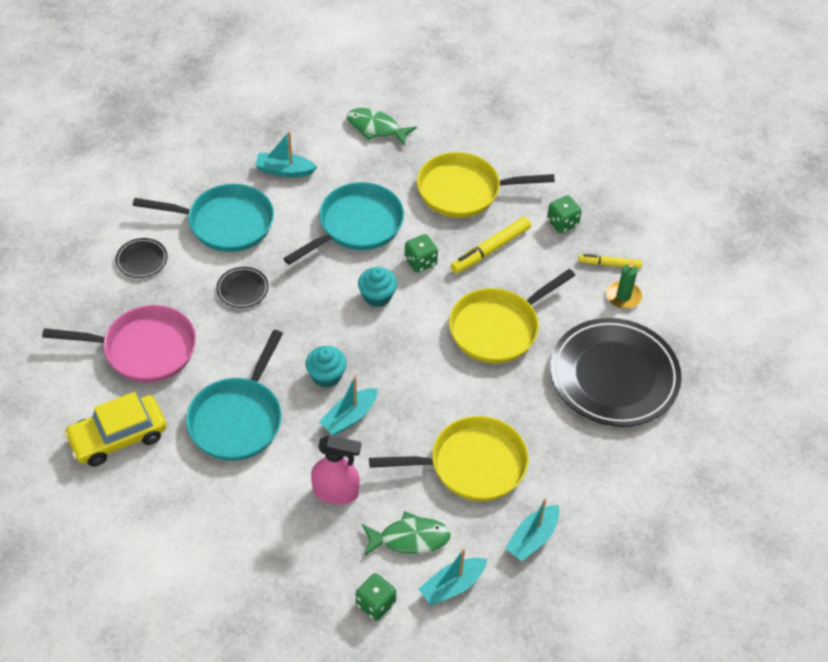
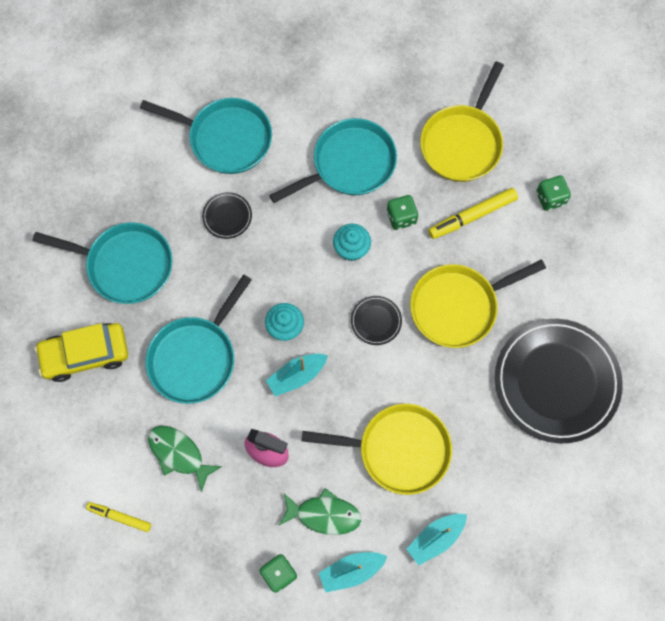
camera: 15 degrees right, 20 degrees up
pink pan [42,305,196,382] -> turquoise pan [33,223,173,304]
black plate [116,238,167,278] -> black plate moved to [351,296,402,345]
turquoise boat [255,131,317,177] -> none
green fish [346,108,417,146] -> green fish moved to [148,426,222,492]
yellow pan [417,152,555,218] -> yellow pan turned 75 degrees counterclockwise [420,61,504,182]
yellow marker [578,254,642,269] -> yellow marker moved to [86,502,151,532]
green candle [606,259,642,309] -> none

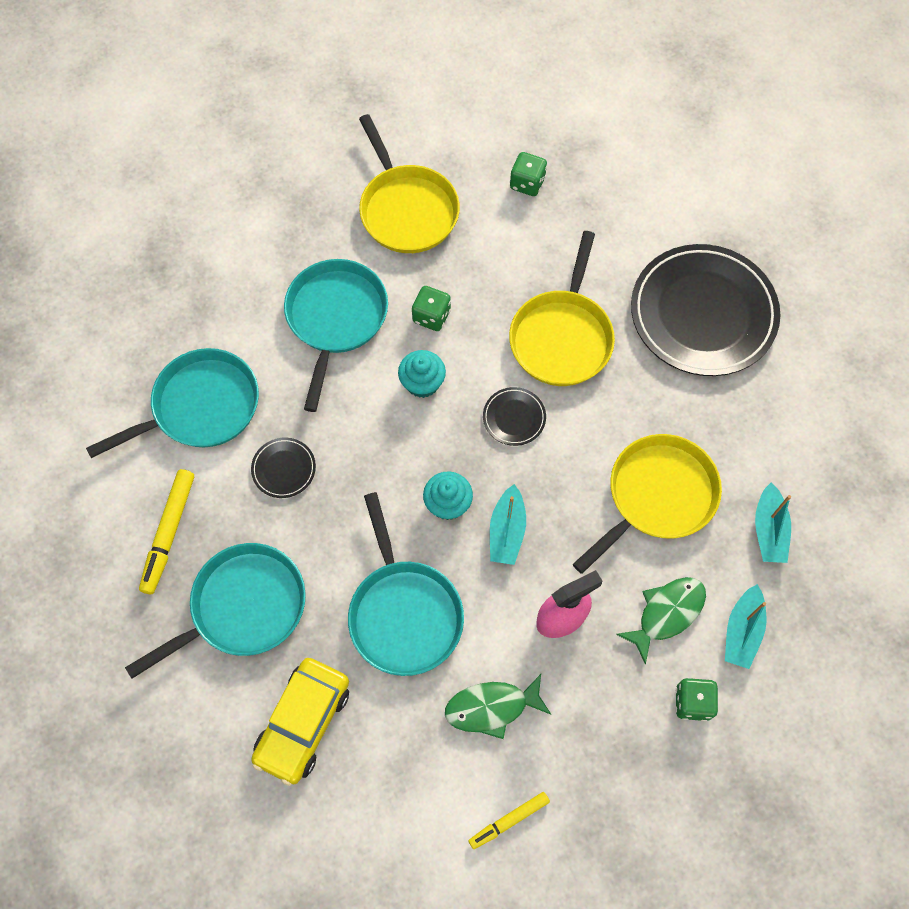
camera: 50 degrees left, 5 degrees down
yellow marker [428,188,518,239] -> yellow marker moved to [139,469,194,594]

